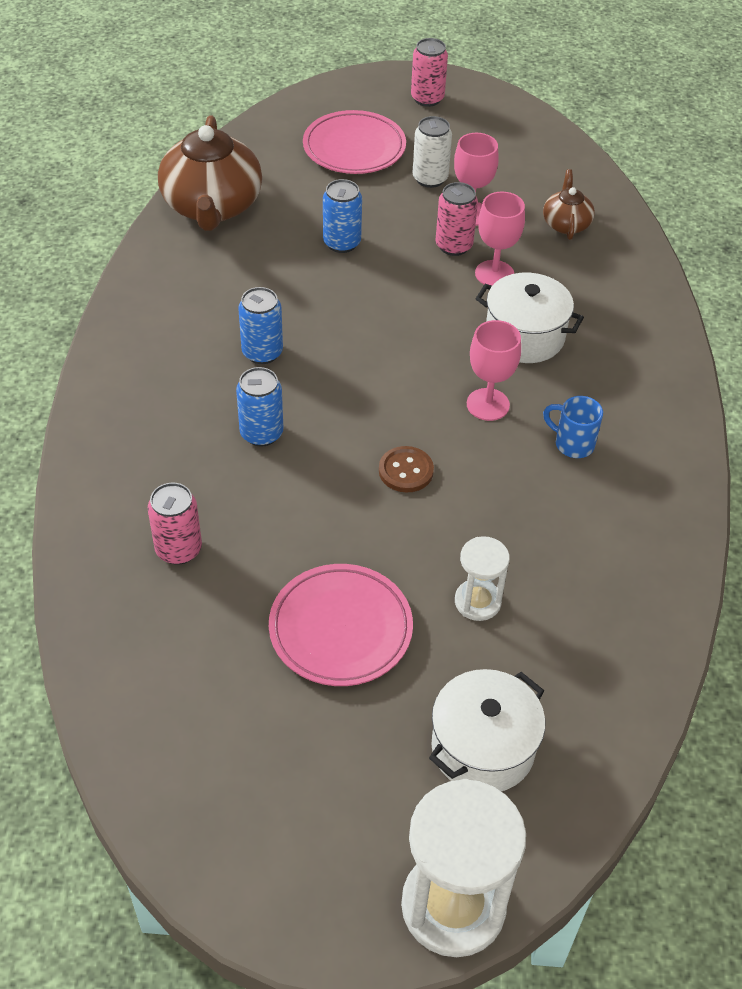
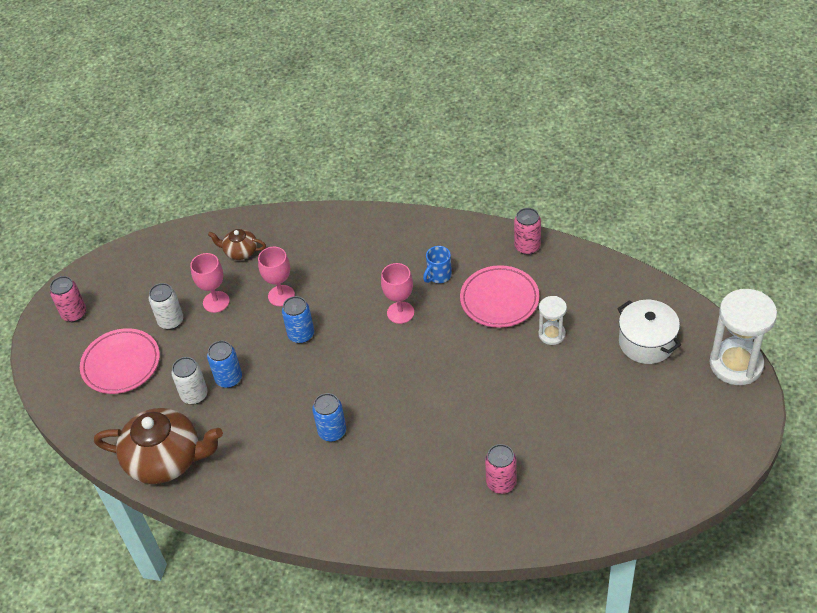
camera: 75 degrees left, 0 degrees up
blue can [236,367,283,446] -> blue can moved to [282,296,314,344]
pink plate [269,564,413,686] -> pink plate moved to [460,265,539,328]
brown button [379,446,434,493] -> none
pink can [435,182,478,256] -> pink can moved to [514,208,541,255]
white pot [476,273,584,363] -> none
none -> white can [172,357,208,404]

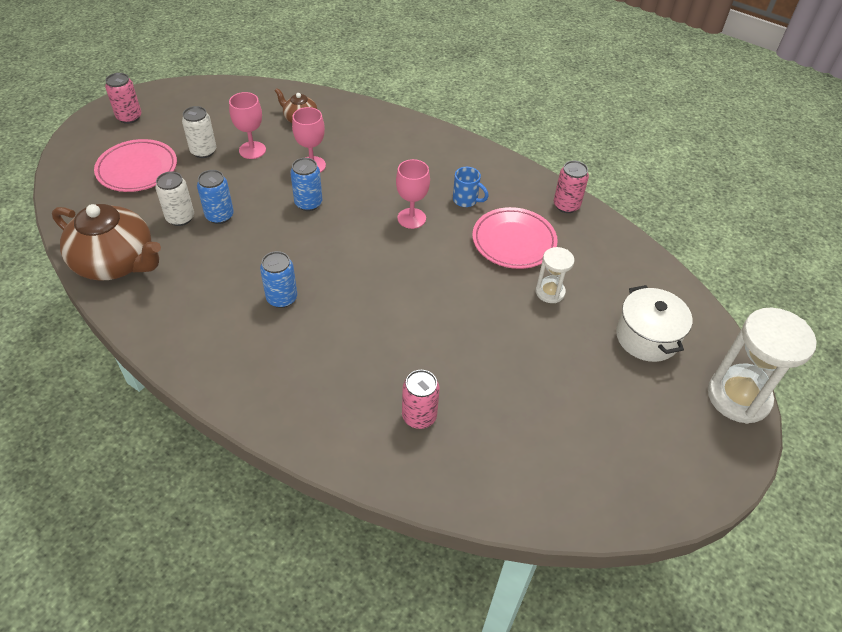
camera: 15 degrees right, 0 degrees up
blue mug [423,246,452,283] -> blue mug turned 120 degrees counterclockwise [453,167,489,207]

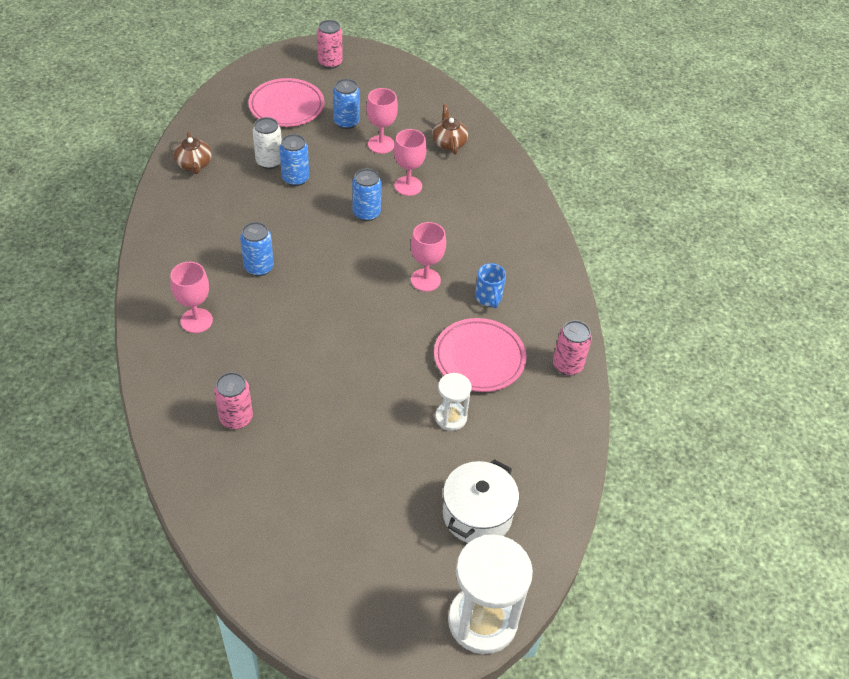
camera: 45 degrees right, 0 degrees up
brown teapot [52,204,161,281] -> brown teapot [174,132,212,174], size x0.49
white can [182,106,216,158] -> blue can [333,79,360,129]
none -> pink goblet [170,262,213,333]

